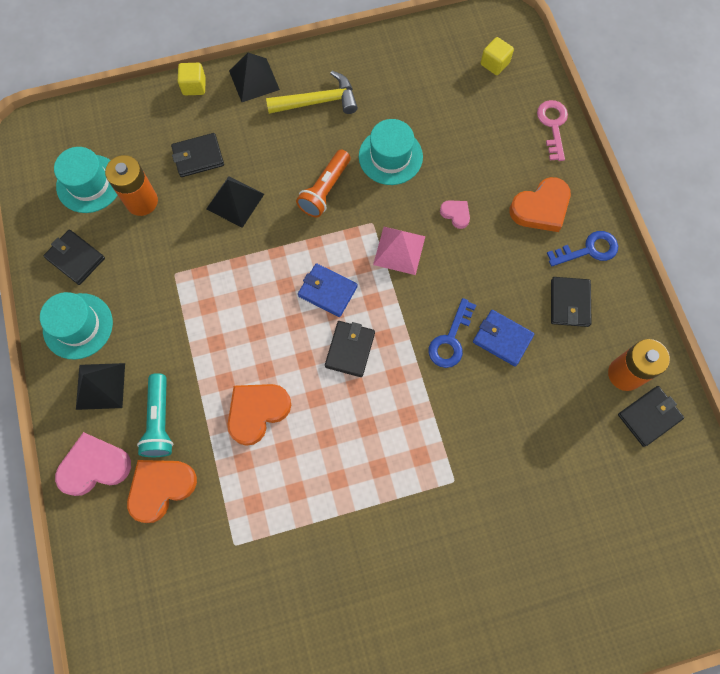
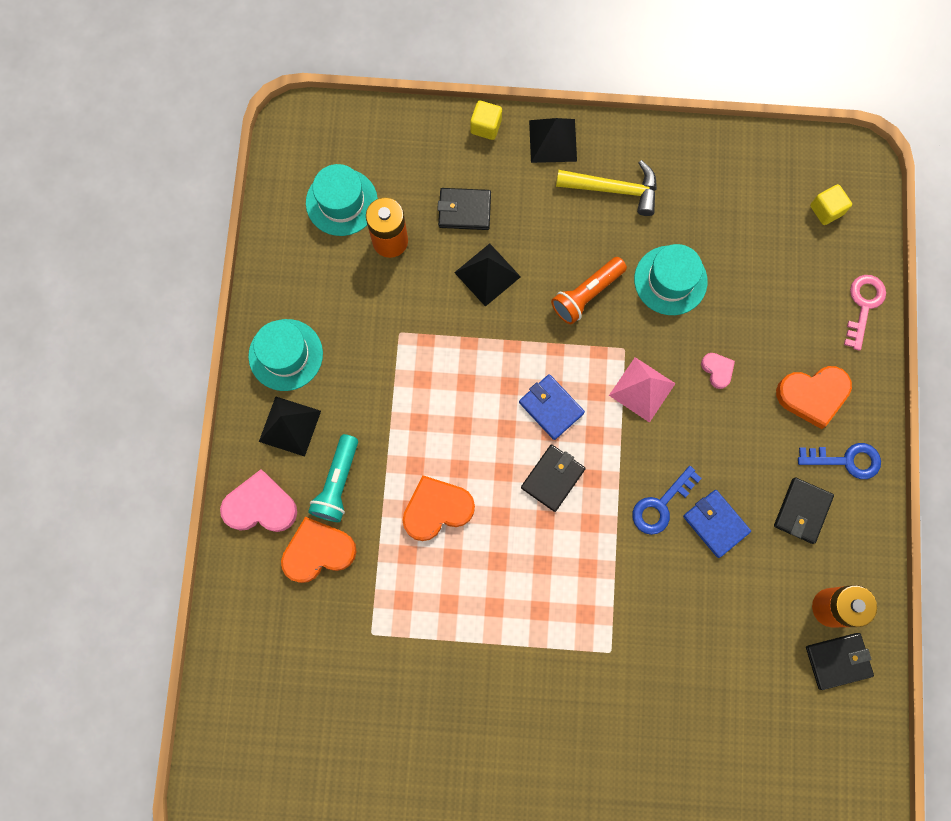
camera: 20 degrees right, 5 degrees up
black wallet [43,230,105,285] -> none

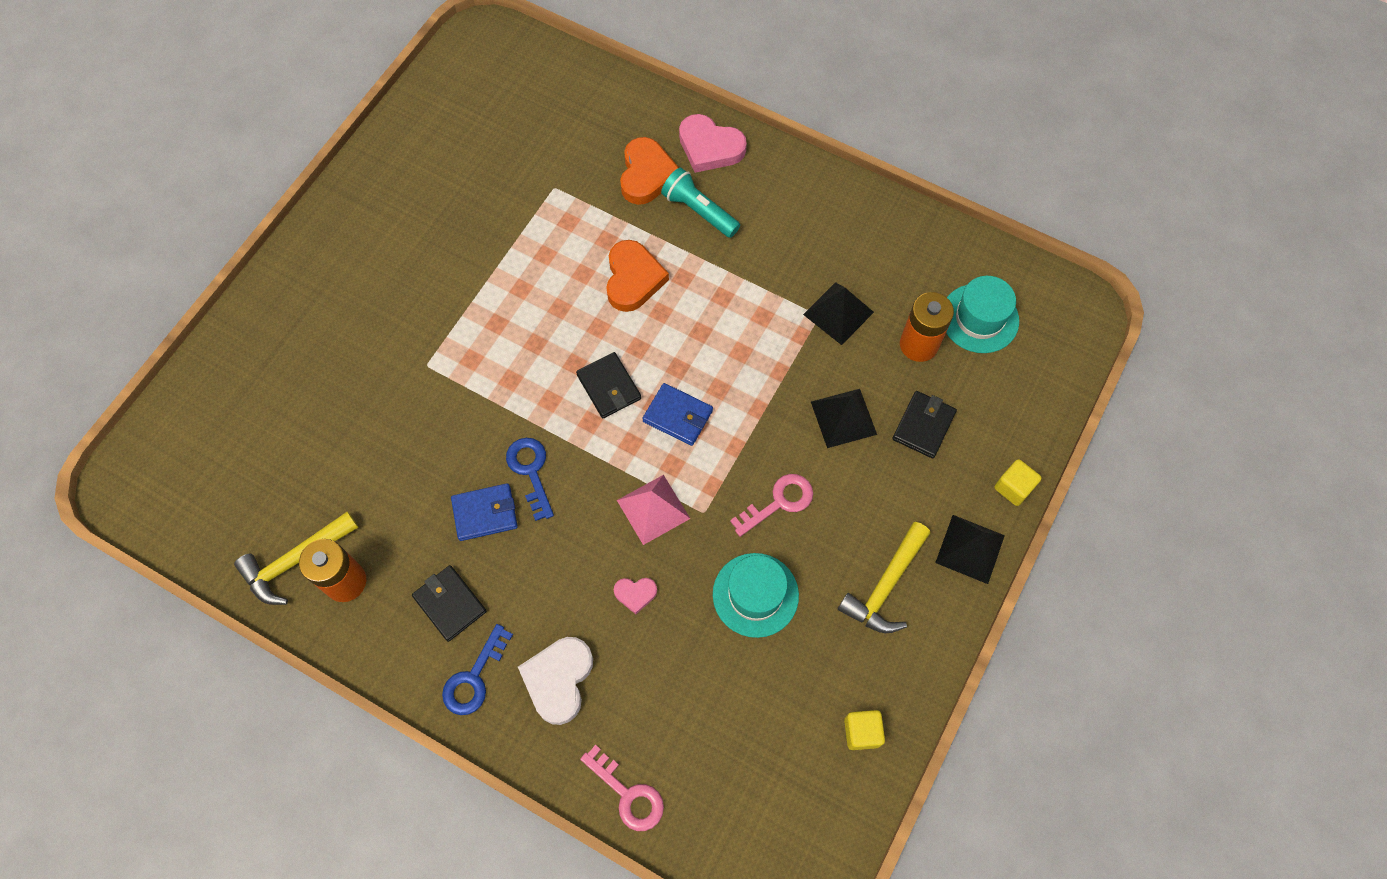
camera: 115 degrees right, 10 degrees down
pink heart [220,469,297,532] -> pink heart turned 90 degrees clockwise [679,114,747,173]
turquoise hat [248,319,323,391] -> none
black pyramid [259,396,321,457] -> black pyramid moved to [803,282,874,345]
blue wallet [519,374,585,440] -> blue wallet turned 45 degrees clockwise [642,383,713,446]
orange flashlight [551,257,627,324] -> pink key [730,474,813,537]
orange heart [776,366,852,429] -> white heart [518,637,593,725]
black wallet [806,633,874,690] -> yellow hammer [234,511,359,605]
yellow cube [810,184,852,225] -> yellow cube moved to [844,710,885,750]

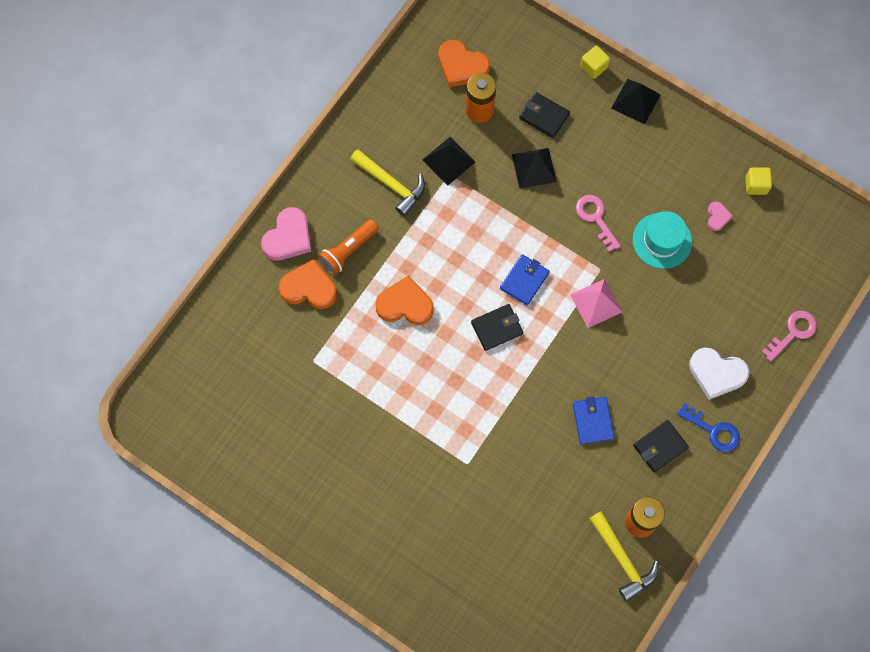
camera: 85 degrees left, 5 degrees up
blue key [506,438,554,521] -> none
pink heart [614,578,657,614] -> pink heart moved to [708,201,733,231]
turquoise flashlight [661,168,740,238] -> orange flashlight [318,219,379,275]
yellow hammer [838,522,930,633] -> yellow hammer moved to [350,149,425,217]
turquoise hat [946,276,1019,353] -> orange heart [438,40,490,87]

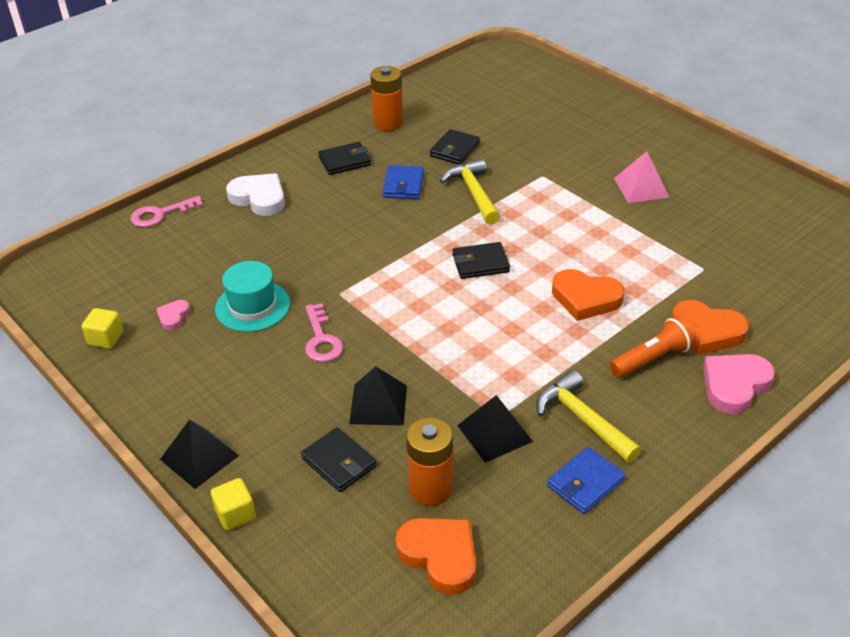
camera: 165 degrees left, 30 degrees down
blue wallet [500,254,550,306] -> blue wallet moved to [547,447,625,514]
pink pyramid [570,279,622,328] -> pink pyramid moved to [614,151,669,203]
yellow hammer [589,511,659,602] -> yellow hammer moved to [440,159,500,225]
blue key [677,403,740,452] -> none
none -> black wallet [430,129,480,164]

